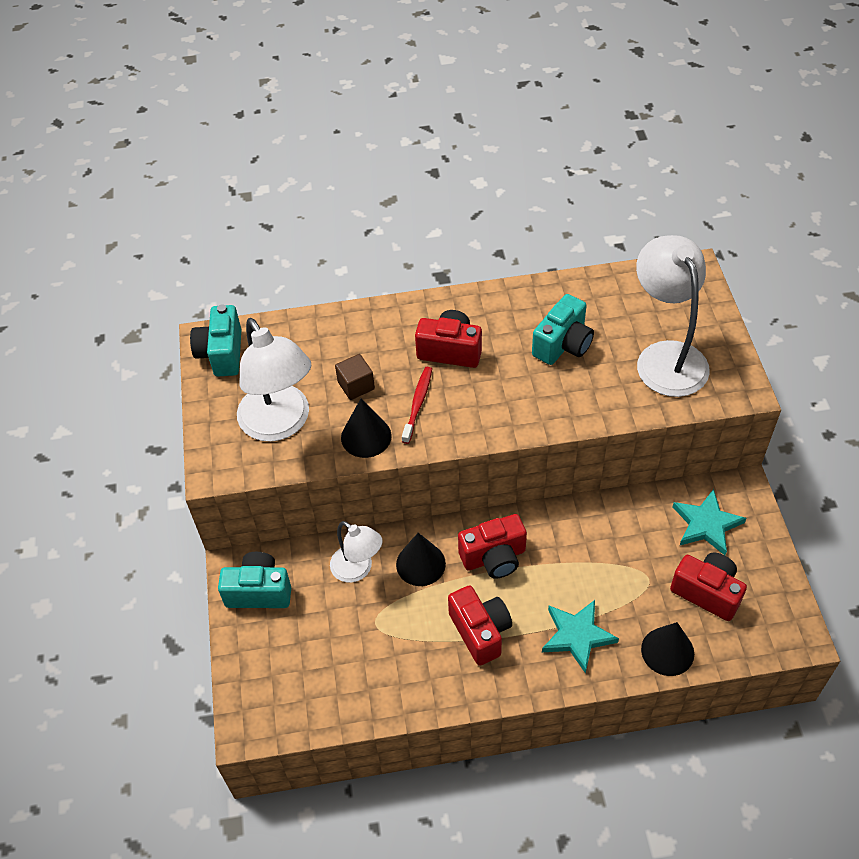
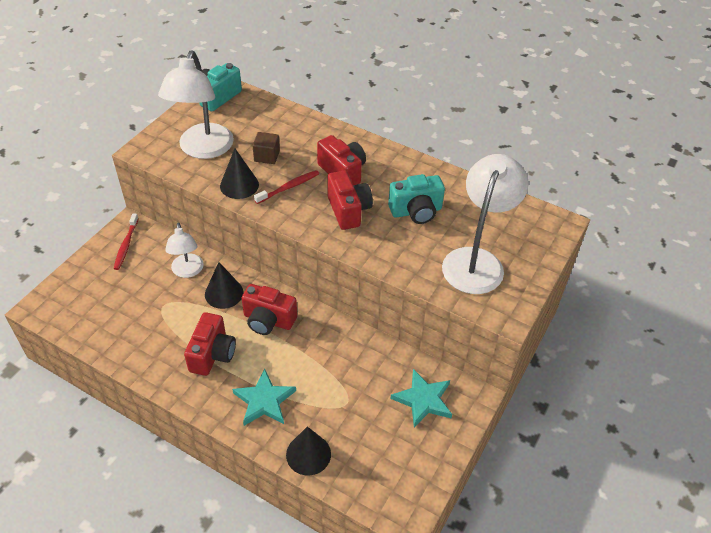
camera: 35 degrees right, 5 degrees down
turquoise camera [218,552,291,608] -> red toothbrush [114,213,139,270]
red camera [670,552,747,621] -> red camera moved to [327,171,373,230]

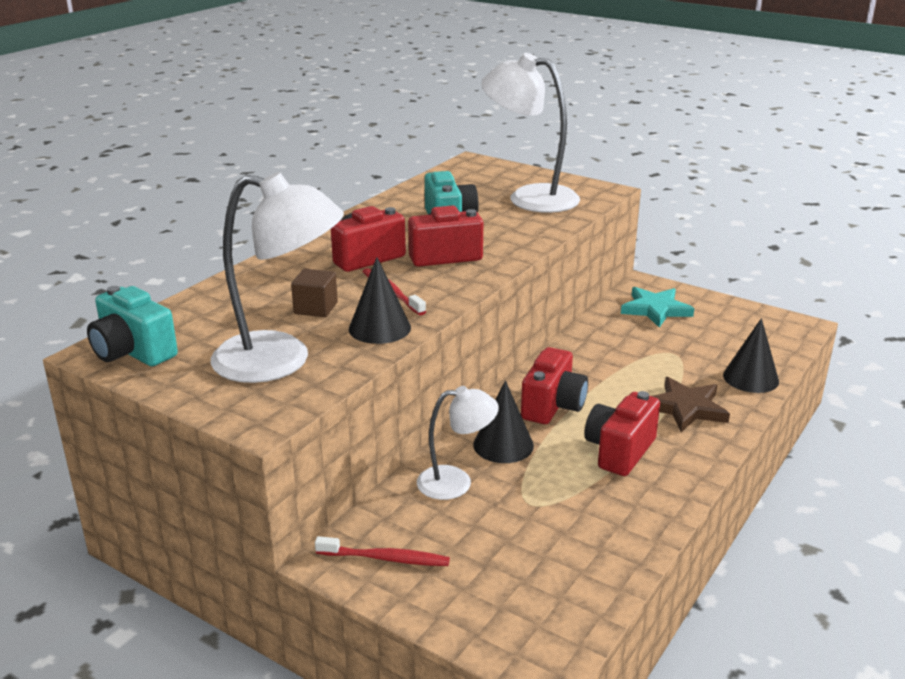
camera: 85 degrees left, 20 degrees down
red camera [184,312,236,376] -> red camera turned 75 degrees counterclockwise [585,391,660,476]
turquoise star [232,369,296,426] -> brown star [652,377,730,432]

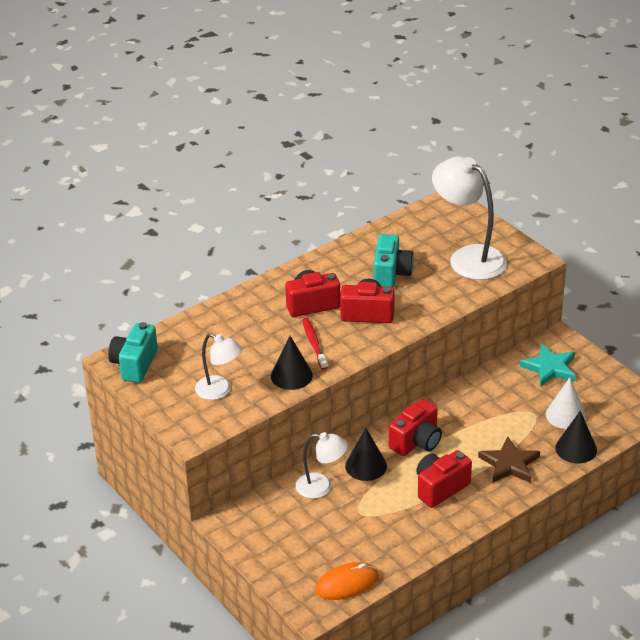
camera: 20 degrees right, 10 degrees up
turquoise camera [87,286,178,366] -> turquoise camera turned 45 degrees clockwise [108,322,158,383]
white lamp [211,172,344,383] -> white lamp [195,333,243,400], size x0.58
brown cube [291,269,338,317] -> none
red toothbrush [315,536,450,566] -> none
none -> orange mouse [315,563,379,600]
none -> white cone [546,377,586,429]

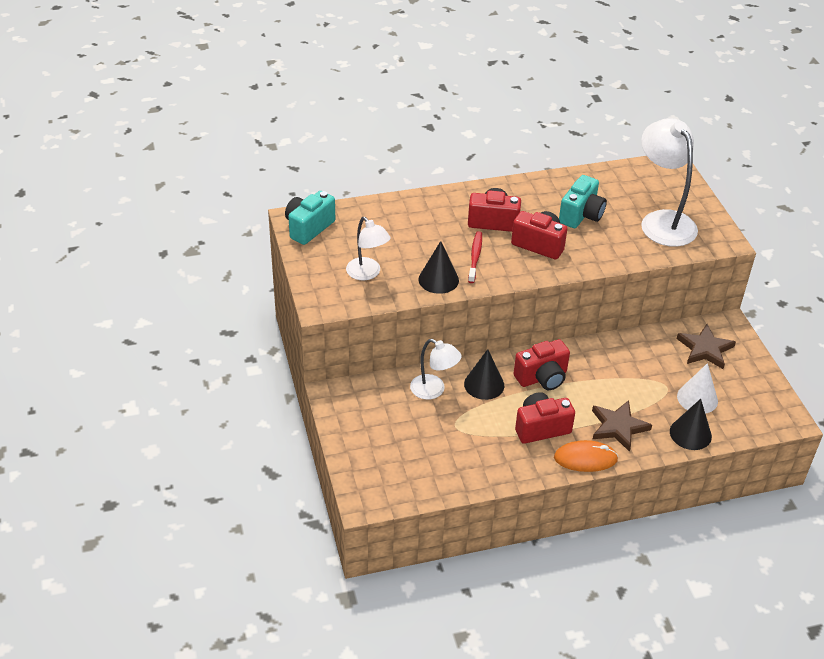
camera: 20 degrees right, 5 degrees up
orange mouse [315,563,379,600] -> orange mouse moved to [554,440,618,472]
turquoise star [519,344,576,387] -> brown star [676,324,736,369]

